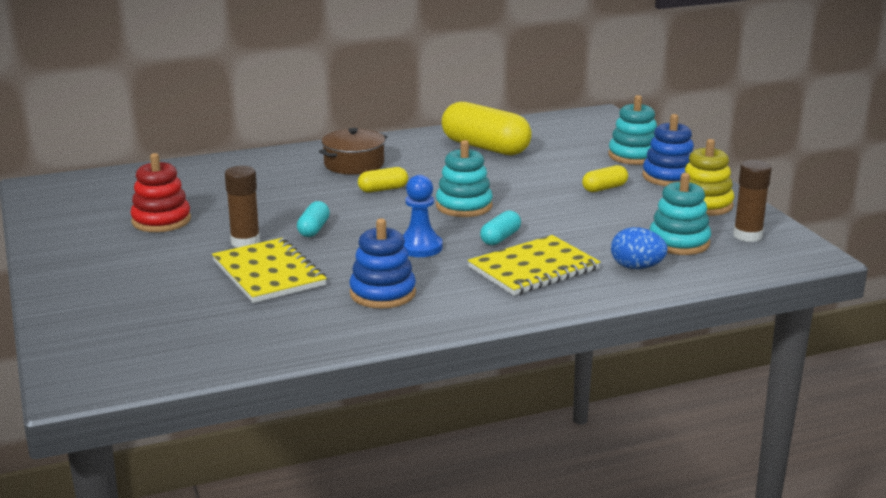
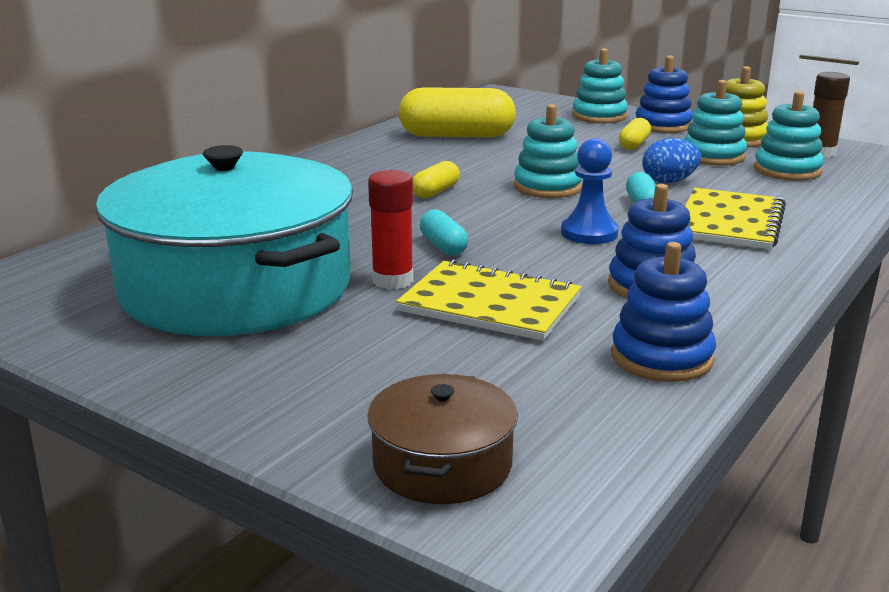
camera: 35 degrees left, 0 degrees up
red stacking toy [130,153,191,232] -> turquoise pot [96,145,353,336]
brown glue stick [225,166,260,248] -> red glue stick [368,170,413,289]
brown pot [319,128,387,175] -> brown pot moved to [367,374,518,504]
blue egg [611,227,668,269] -> blue egg moved to [642,138,701,184]
none -> blue stacking toy [611,242,716,382]
none -> turquoise stacking toy [684,80,747,166]

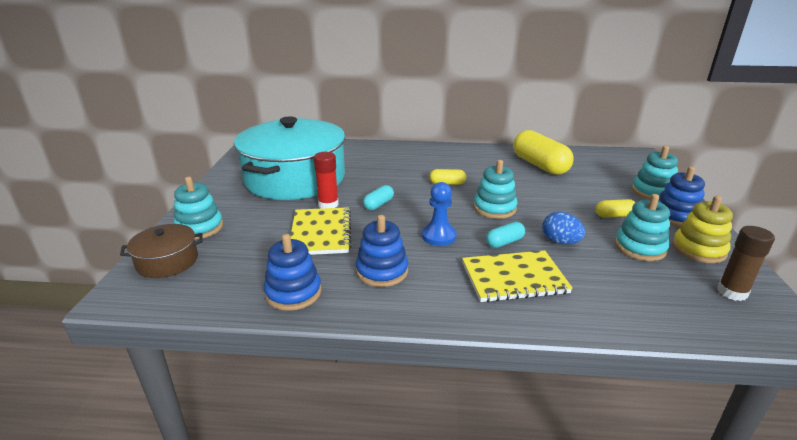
camera: 60 degrees right, 5 degrees up
turquoise stacking toy [754,91,824,181] -> turquoise stacking toy moved to [173,177,223,240]

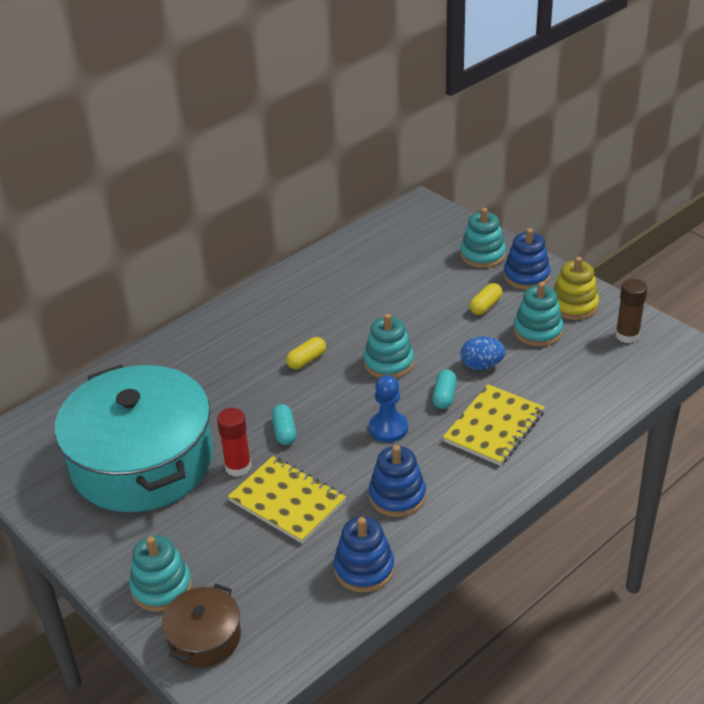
camera: 45 degrees left, 10 degrees up
yellow capsule [513,130,574,175] -> none

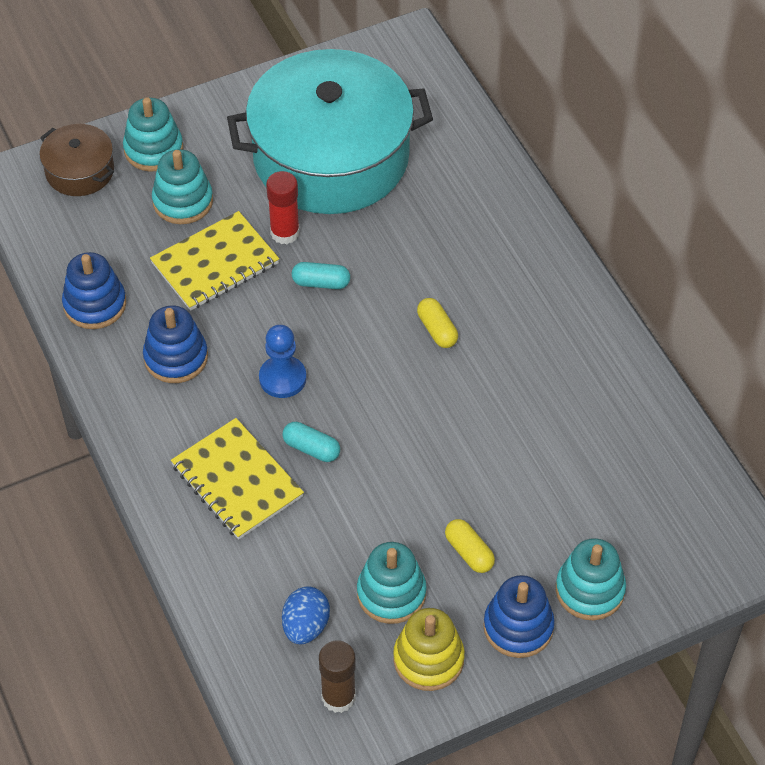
camera: 105 degrees right, 15 degrees up
turquoise stacking toy [364,314,414,378] -> turquoise stacking toy moved to [152,149,213,224]
blue egg [461,336,506,370] -> blue egg moved to [282,586,330,644]

